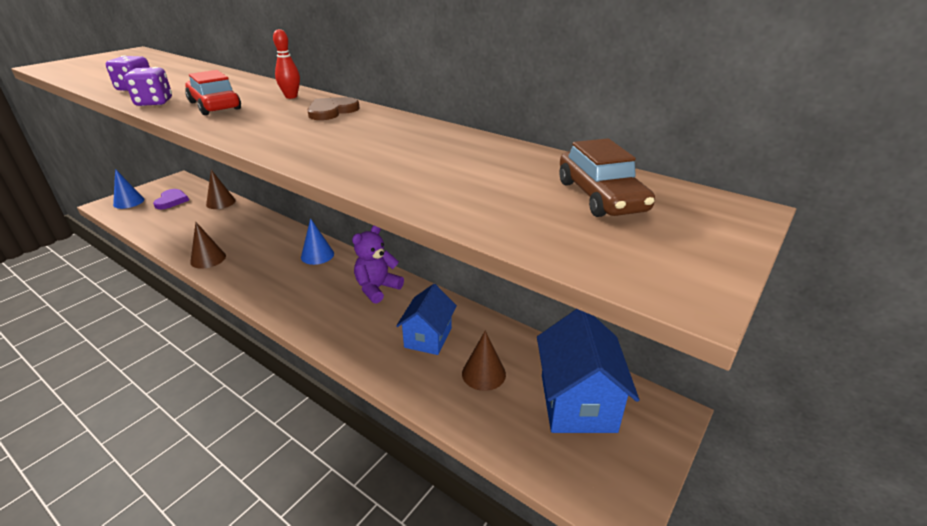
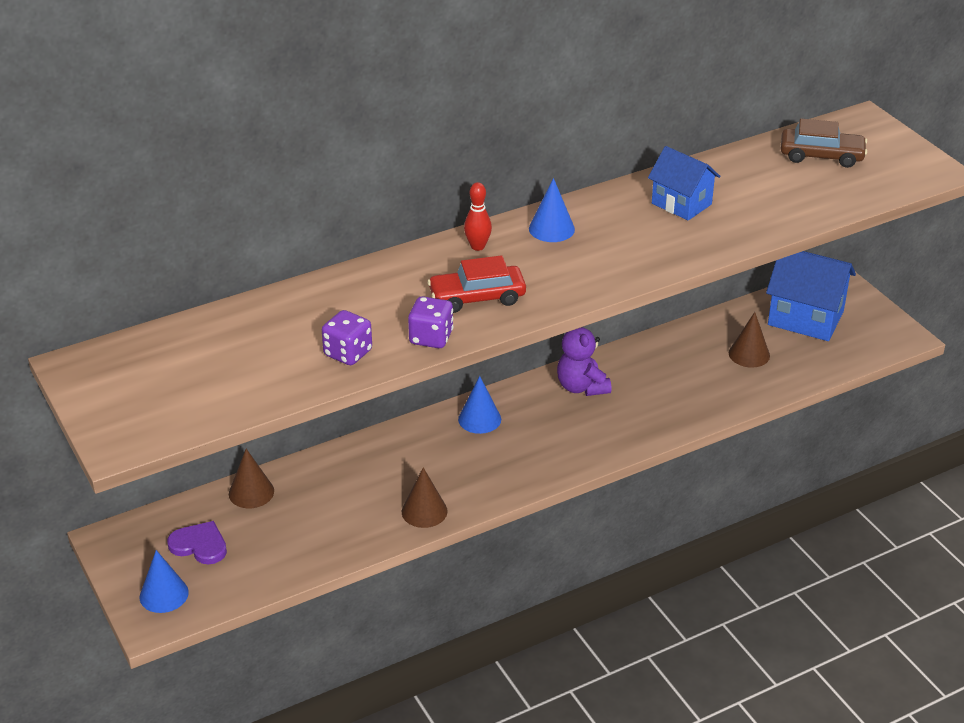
camera: 65 degrees left, 5 degrees up
brown heart [307,97,360,120] -> blue cone [529,178,575,242]
blue house [396,284,457,355] -> blue house moved to [648,146,720,221]

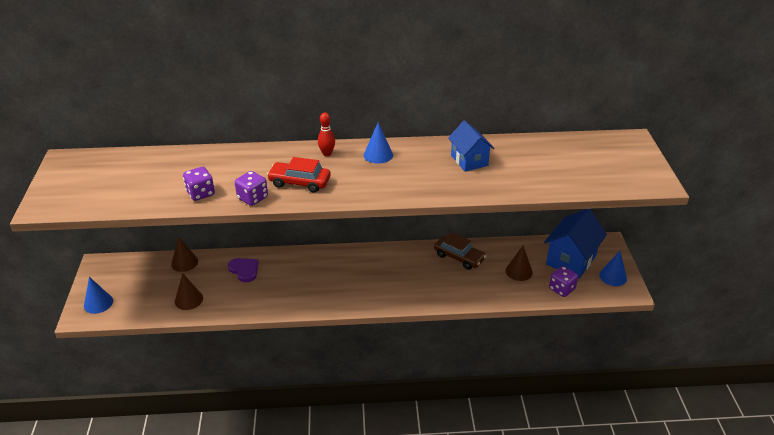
camera: 25 degrees right, 0 degrees up
purple heart [167,521,227,564] -> purple heart moved to [228,258,259,282]
brown cone [402,467,448,528] -> brown cone moved to [175,273,203,310]
blue cone [458,376,501,434] -> blue cone moved to [599,251,627,286]
purple teddy bear [557,327,612,396] -> none
blue house [766,251,856,341] -> blue house turned 75 degrees clockwise [544,209,607,279]
brown car [781,119,867,168] -> brown car moved to [434,232,486,270]
none -> purple dice [549,266,578,297]

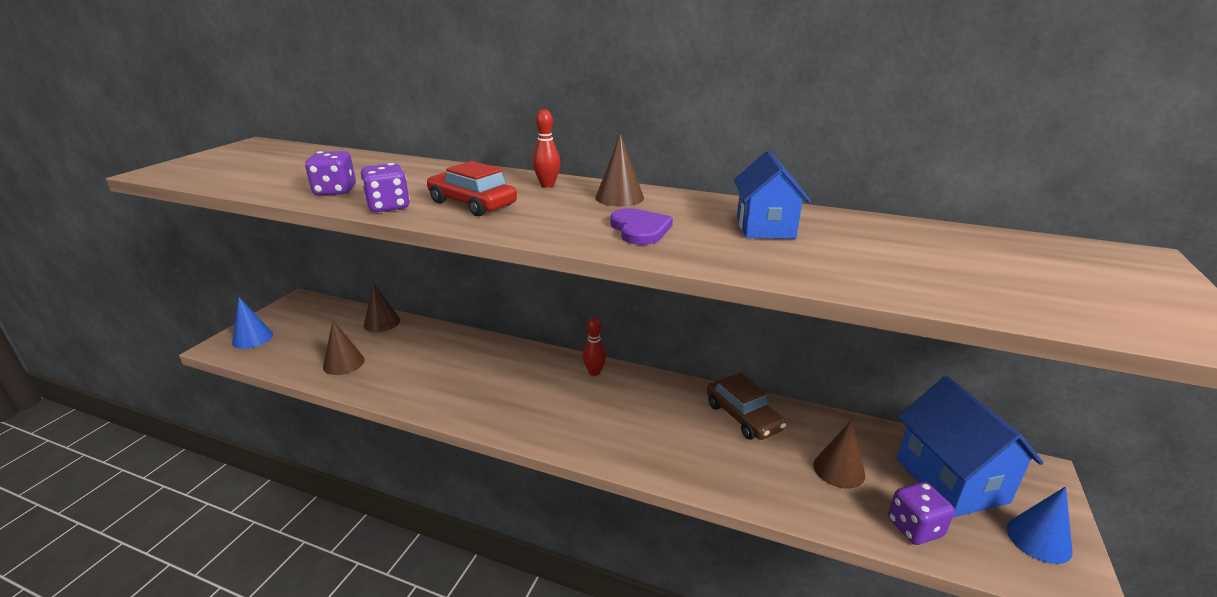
camera: 25 degrees right, 10 degrees down
purple heart [228,258,259,282] -> purple heart moved to [610,208,673,245]
blue cone [364,123,393,164] -> brown cone [595,134,644,206]
blue house [544,209,607,279] -> blue house turned 75 degrees counterclockwise [897,376,1043,517]
none -> red bowling pin [583,317,606,376]

